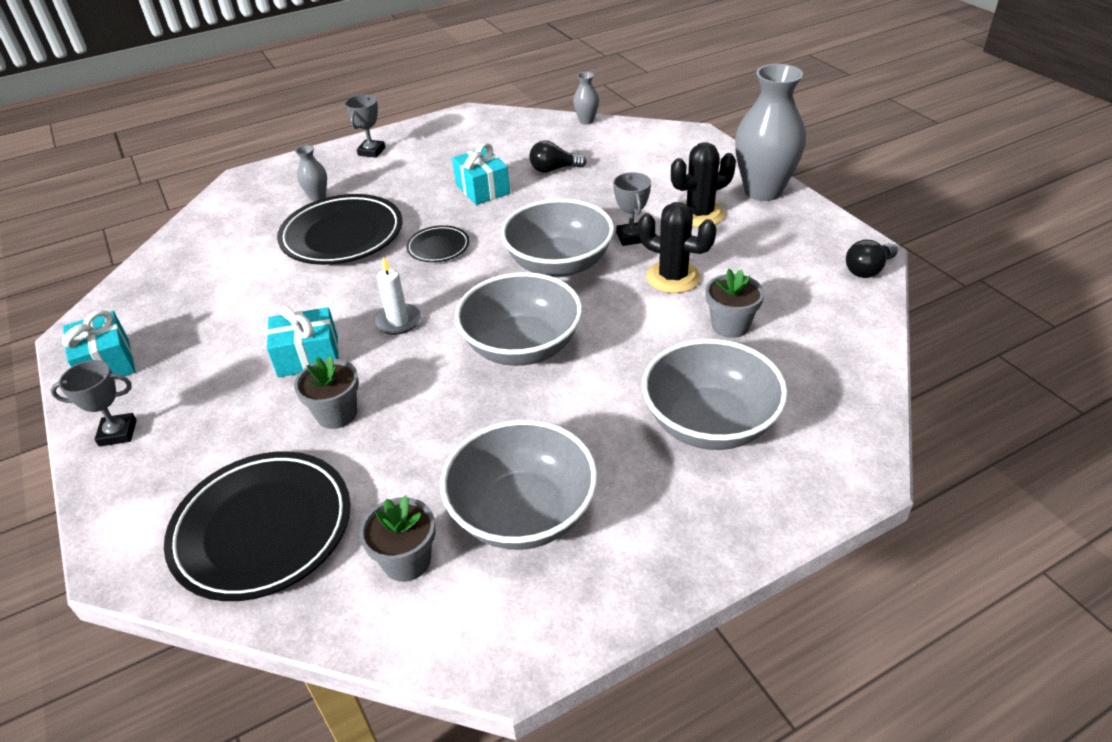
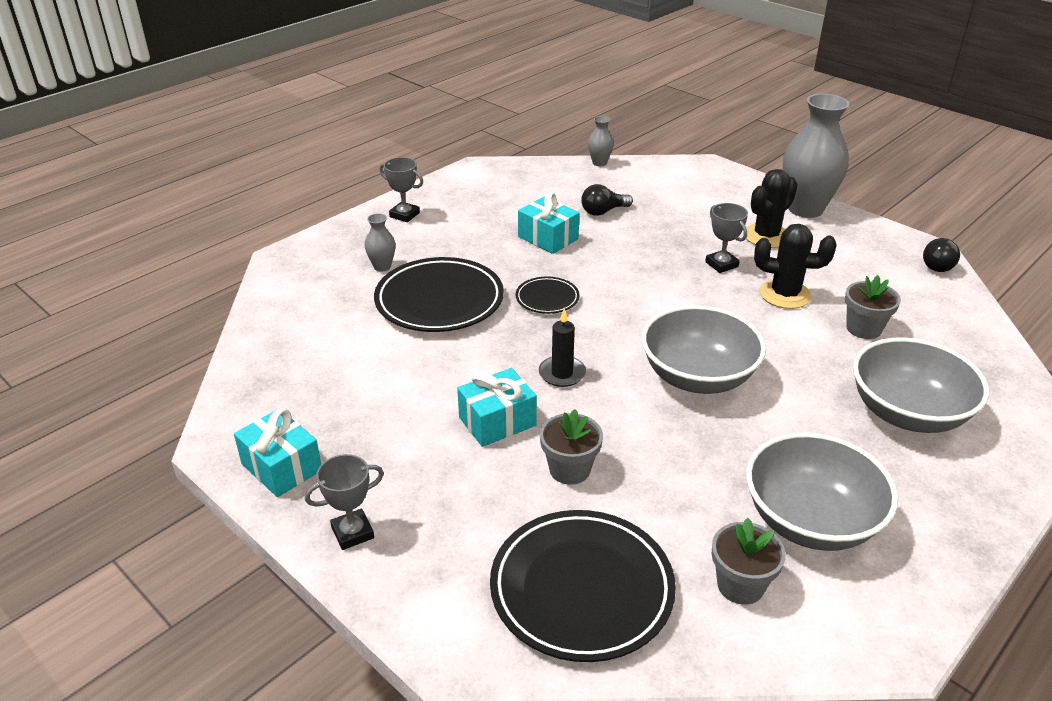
camera: 20 degrees left, 5 degrees down
grey trophy [345,95,385,158] -> grey trophy turned 60 degrees counterclockwise [379,157,423,222]
white candle [374,256,421,335] -> black candle [539,309,586,387]
grey bowl [501,198,614,277] -> none

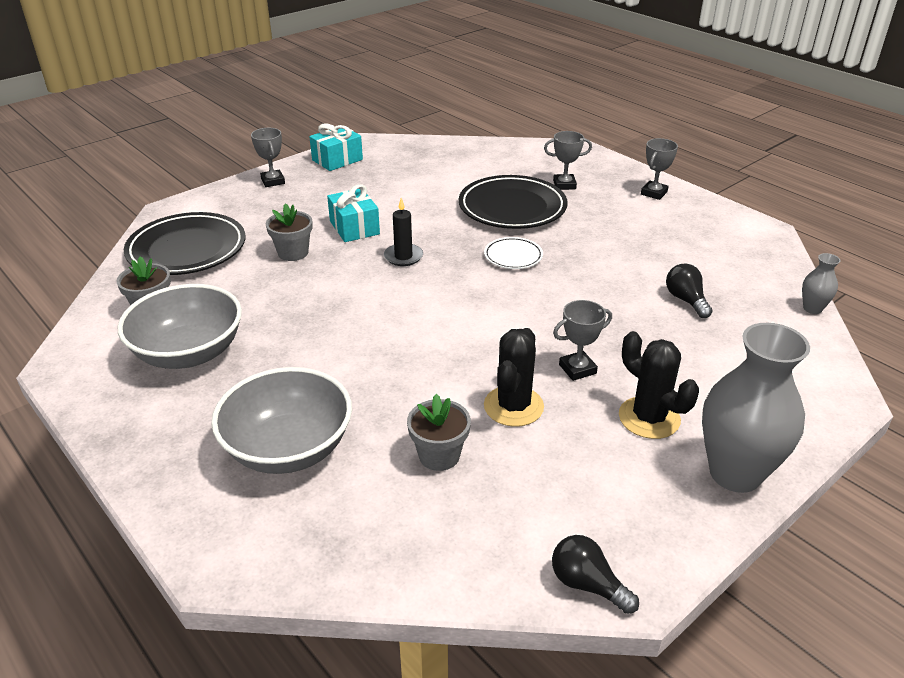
camera: 95 degrees right, 0 degrees up
grey vase [365,213,396,272] -> grey trophy [544,131,592,190]
black plate [516,277,579,314] -> white plate [484,237,543,269]
turquoise gift [518,192,580,254] -> none
grey bowl [642,305,766,394] -> none

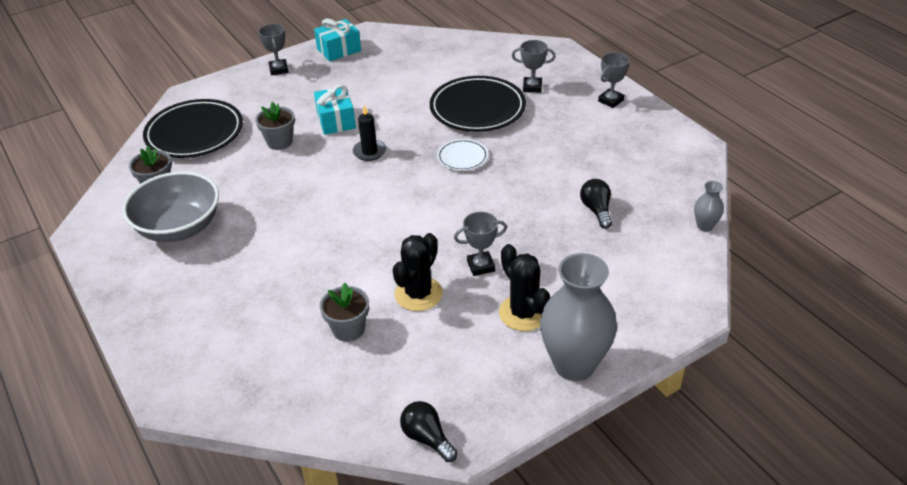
camera: 10 degrees right, 5 degrees up
grey bowl [211,367,352,474] -> none

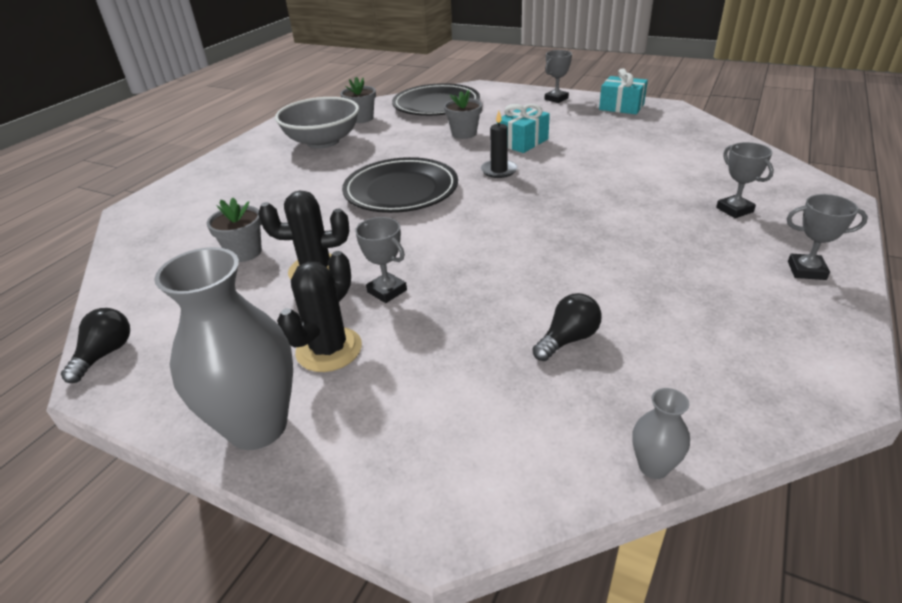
camera: 60 degrees right, 5 degrees down
black plate [430,76,526,132] -> black plate moved to [342,157,458,213]
white plate [437,139,488,171] -> none

